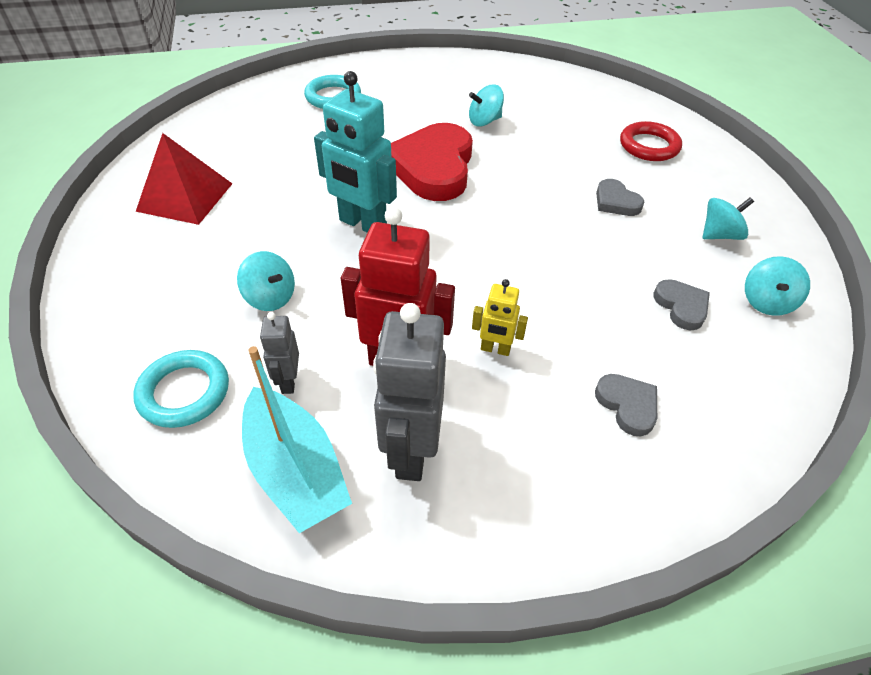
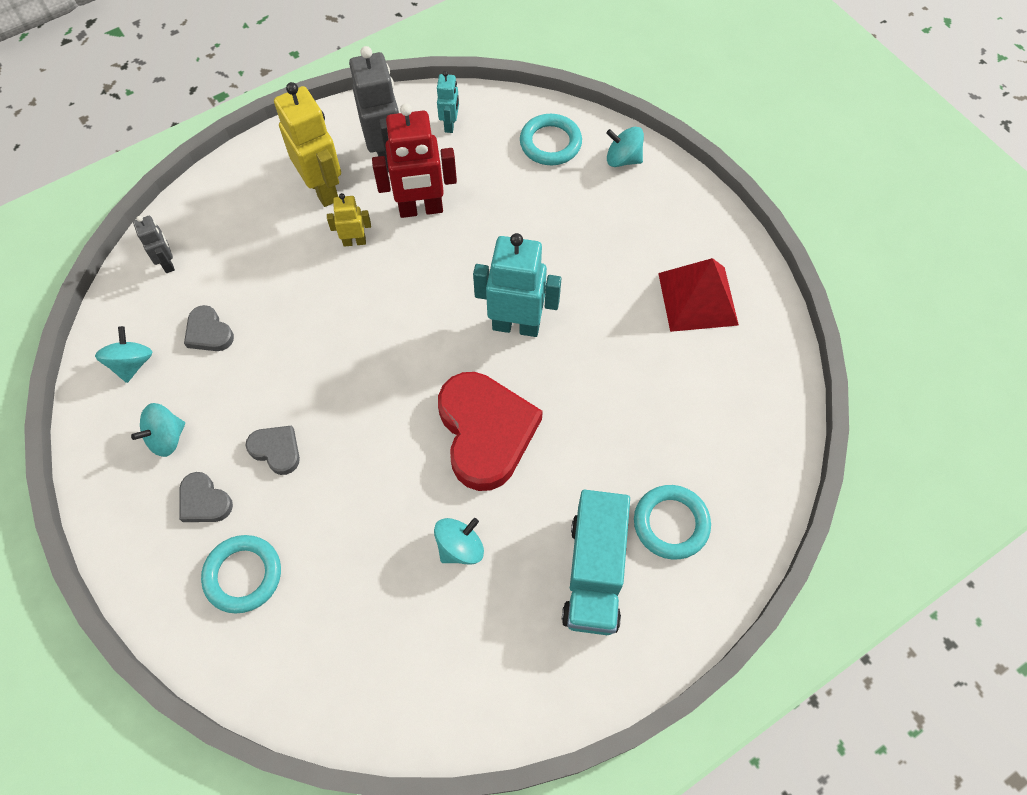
camera: 160 degrees right, 15 degrees up
turquoise spinning top [237,251,295,311] -> turquoise spinning top moved to [606,127,644,167]
turquoise boat [242,346,352,533] -> turquoise robot [437,71,459,133]
grey robot [260,312,299,394] -> grey robot moved to [133,216,175,273]
grey heart [595,374,657,436] -> grey heart moved to [179,472,233,522]
red ring [620,121,682,161] -> turquoise ring [201,535,281,613]
none -> yellow robot [274,82,341,207]
none -> turquoise truck [562,490,630,635]

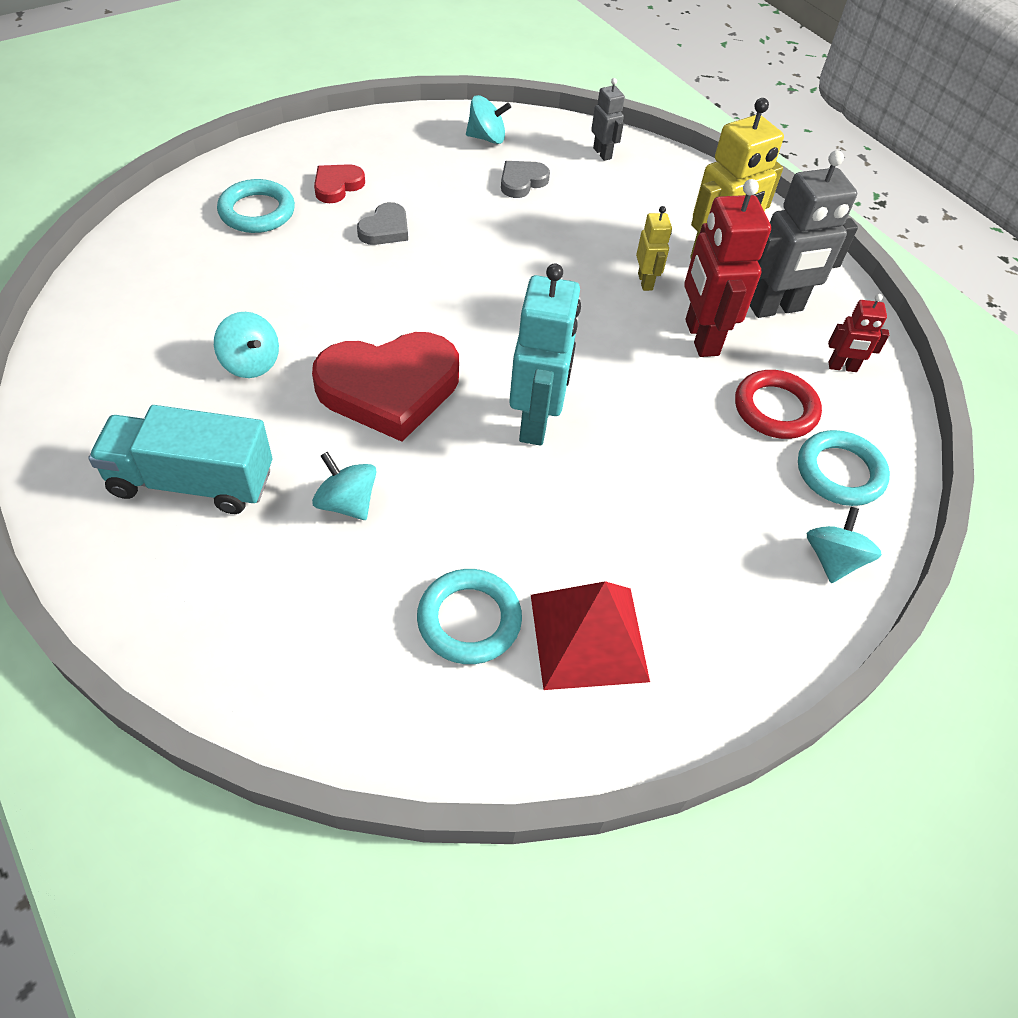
camera: 85 degrees right, 10 degrees down
turquoise spinning top [131,403,185,457] -> turquoise spinning top moved to [312,452,377,520]
grey robot [133,216,175,273] -> grey robot turned 90 degrees counterclockwise [591,78,625,161]
grey heart [179,472,233,522] -> red heart [314,164,365,203]
turquoise robot [437,71,459,133] -> red robot [828,294,890,372]
turquoise ring [634,485,711,559] -> turquoise ring moved to [417,569,522,664]
none -> red ring [735,370,822,439]

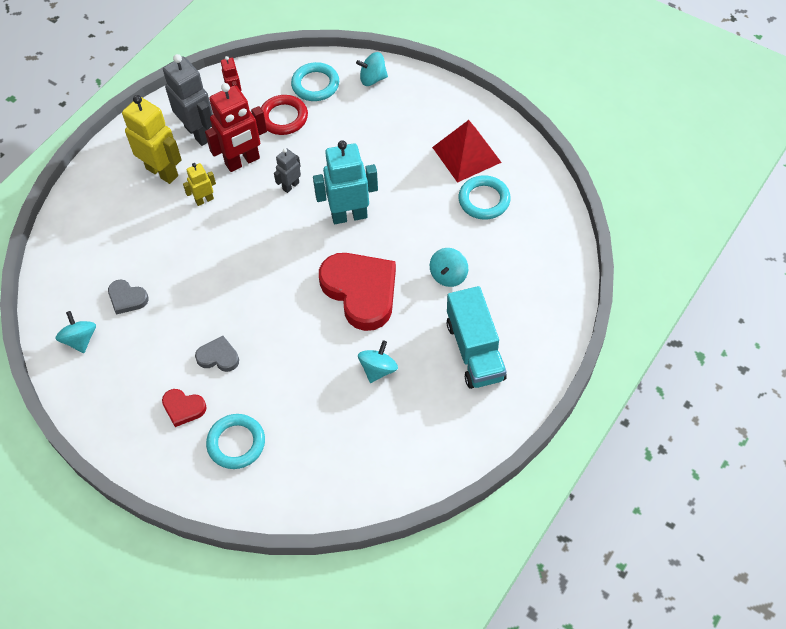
camera: 105 degrees left, 5 degrees up
grey robot [591,78,625,161] -> grey robot moved to [274,148,301,193]

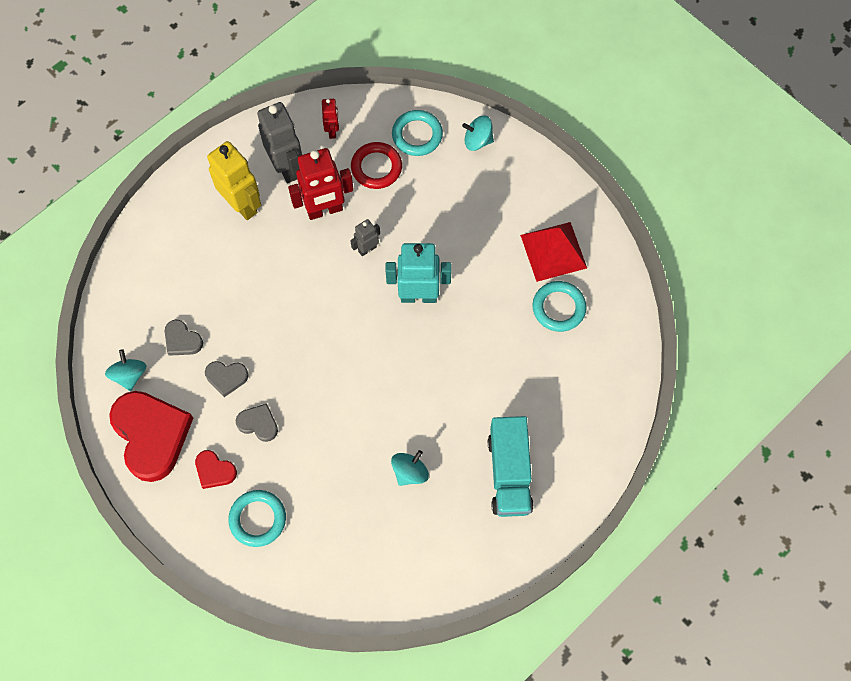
camera: 10 degrees right, 10 degrees up
yellow robot [183,163,216,206] -> none
red heart [319,253,396,331] -> red heart moved to [109,391,193,482]
turquoise spinning top [430,248,468,287] -> none
none -> grey heart [205,361,249,397]

